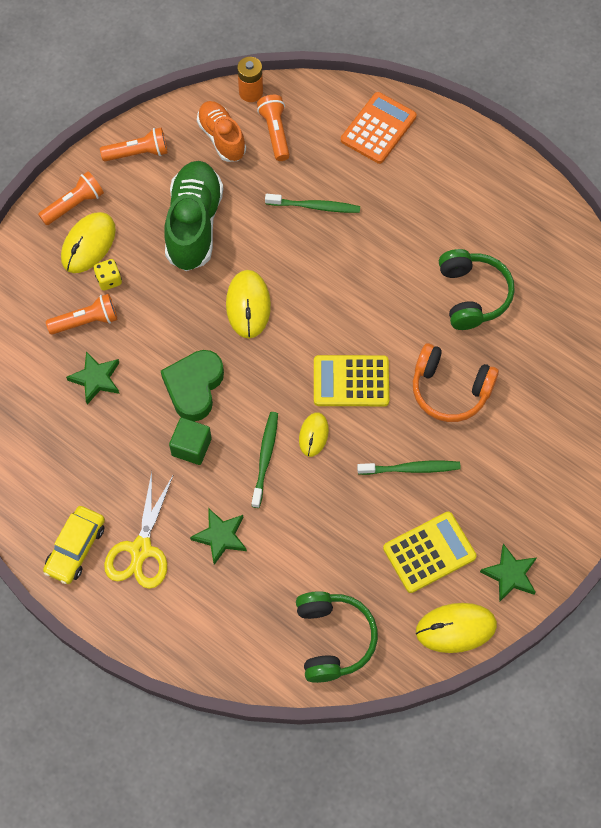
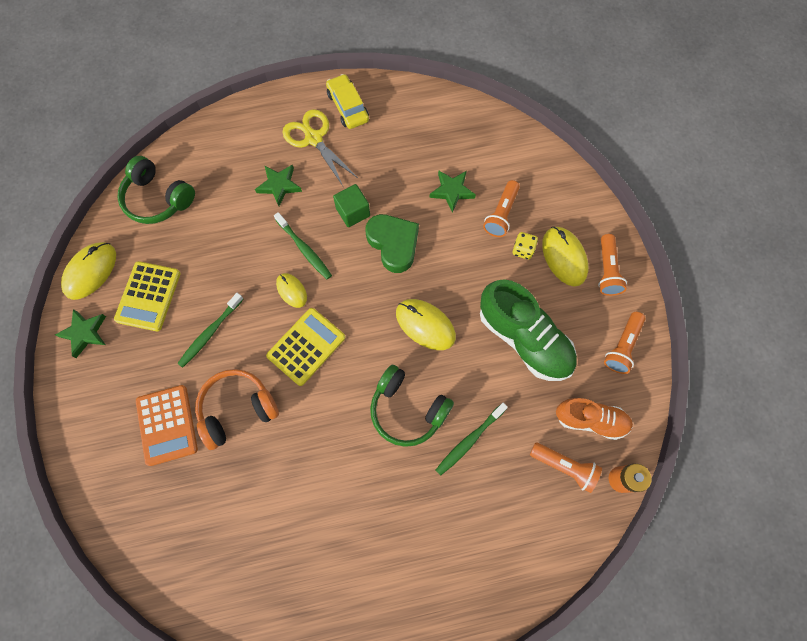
camera: 130 degrees right, 5 degrees up
orange calculator [341,92,417,164] -> orange calculator moved to [136,385,198,466]
green headphones [439,249,515,330] -> green headphones moved to [370,365,454,447]

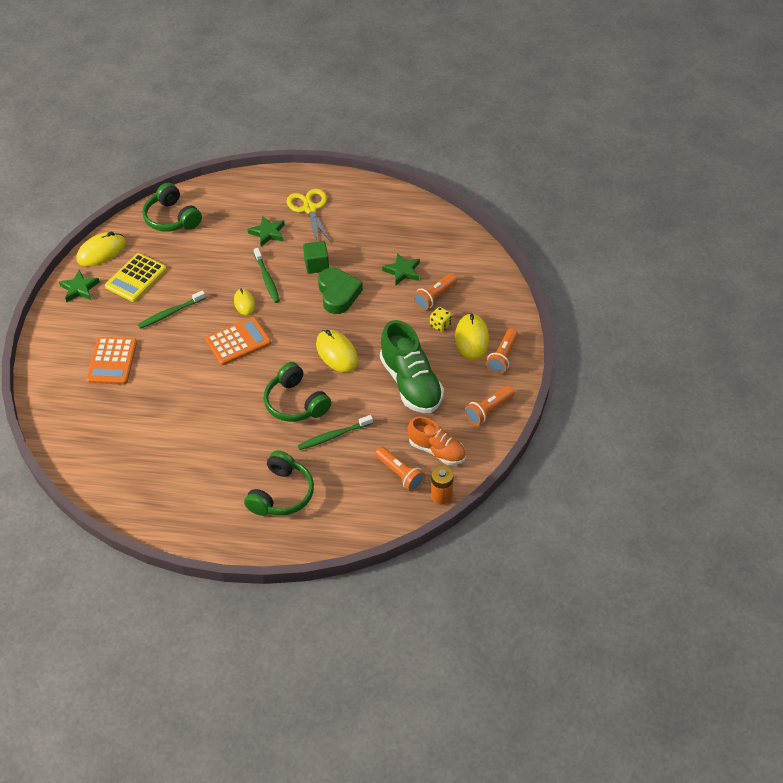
camera: 20 degrees right, 20 degrees down
orange headphones [195,369,279,450] -> none
yellow calculator [266,308,345,386] -> orange calculator [205,317,271,365]
yellow car [326,74,369,129] -> none
none -> green headphones [244,450,314,516]

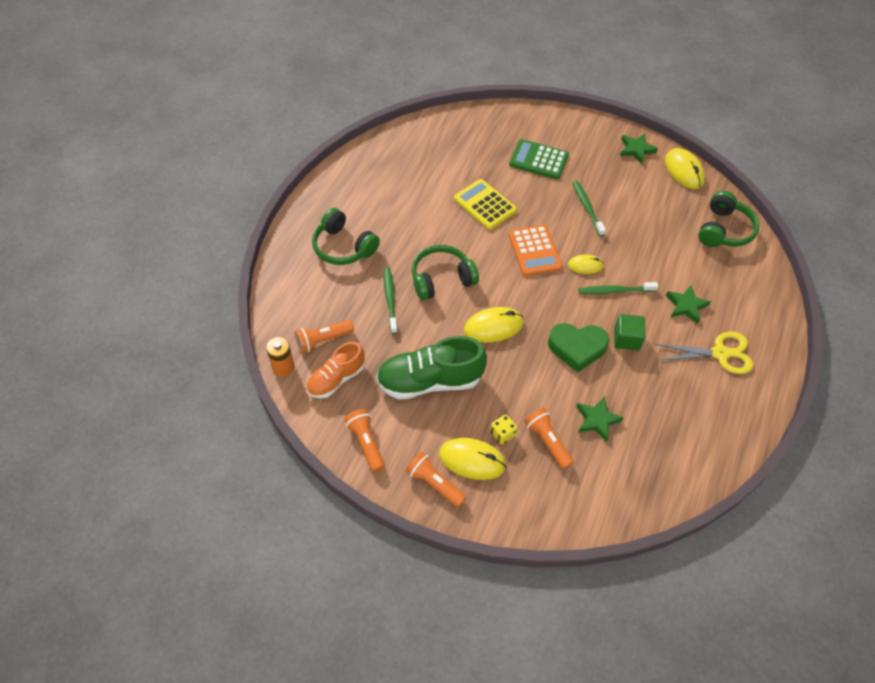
camera: 105 degrees right, 5 degrees up
orange calculator [86,337,137,385] -> green calculator [509,139,569,179]
yellow calculator [105,253,167,302] -> yellow calculator moved to [454,179,517,230]
green headphones [142,183,202,232] -> green headphones turned 135 degrees clockwise [698,191,760,247]

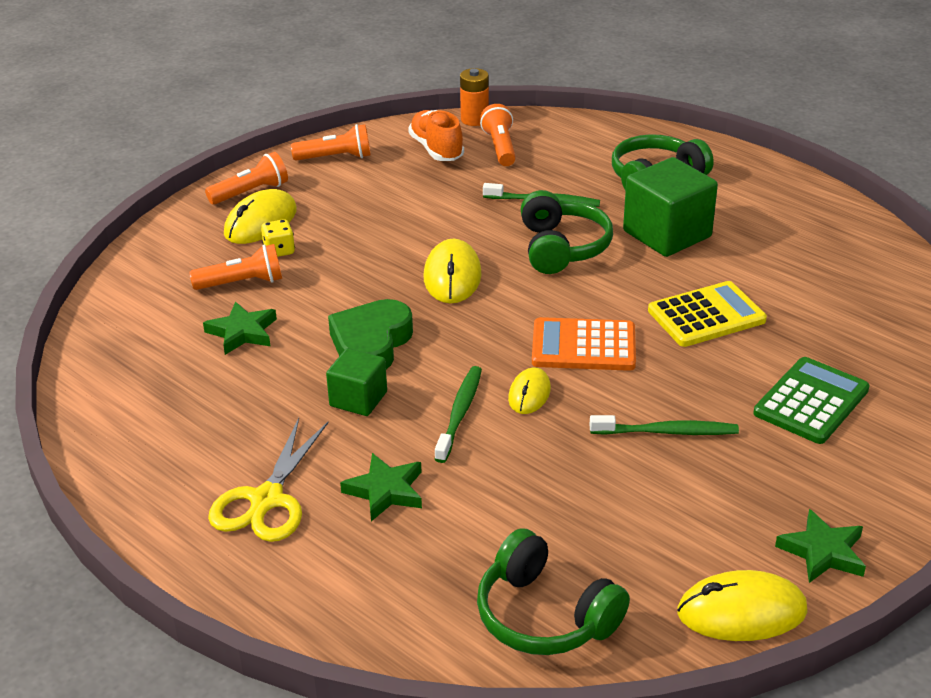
camera: 110 degrees right, 20 degrees down
green shoe [376,336,487,400] -> none
none -> green cube [623,157,718,257]

